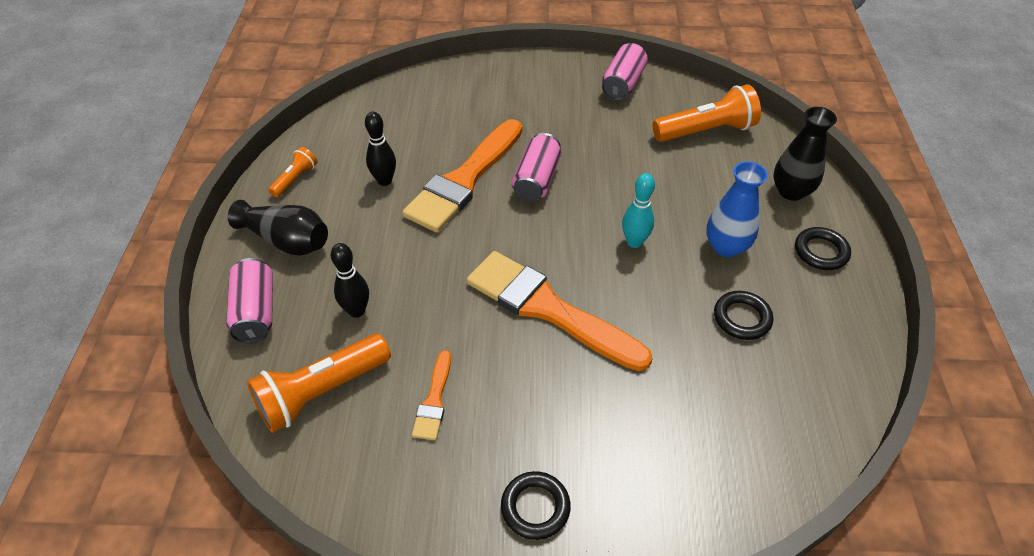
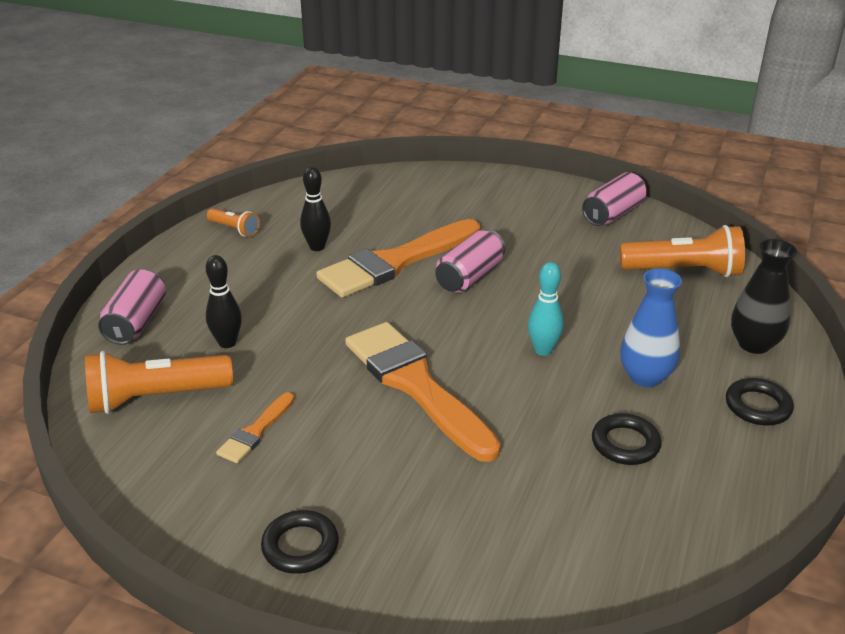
camera: 20 degrees right, 15 degrees down
black vase [228,200,328,256] -> none
orange flashlight [268,147,317,197] -> orange flashlight turned 75 degrees clockwise [207,208,260,237]

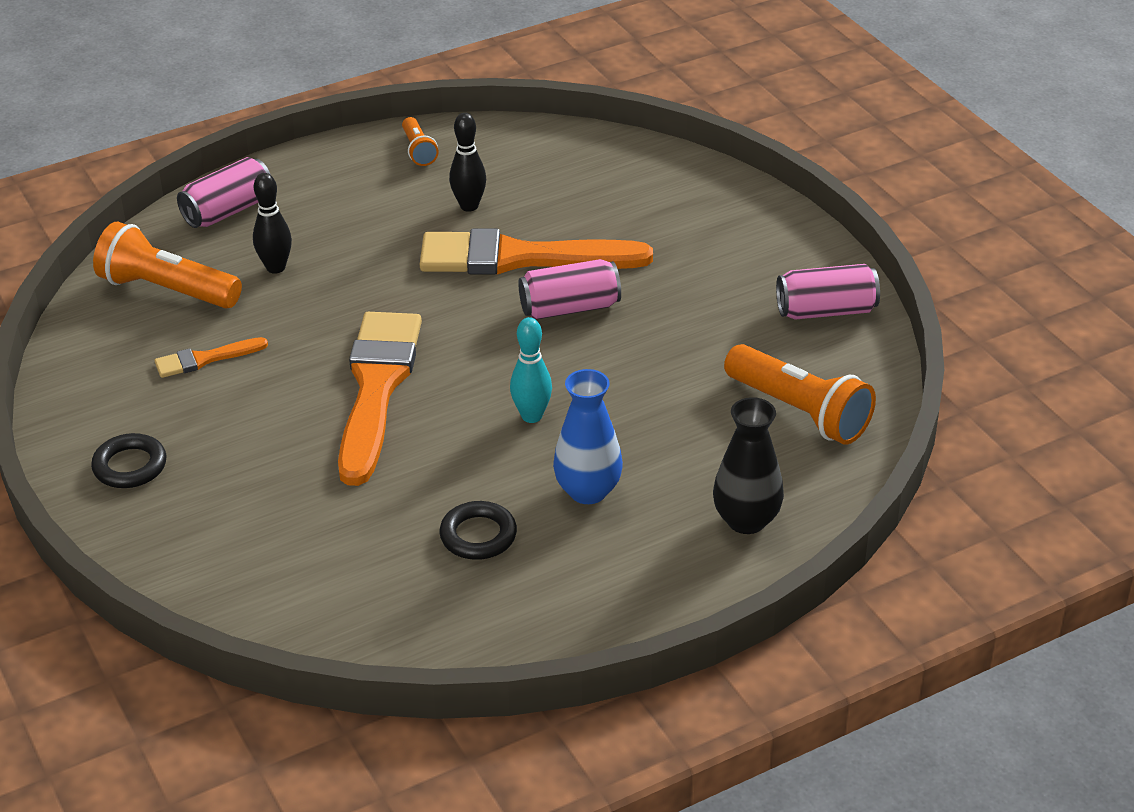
camera: 40 degrees right, 5 degrees up
black ring [726,378,794,426] -> none

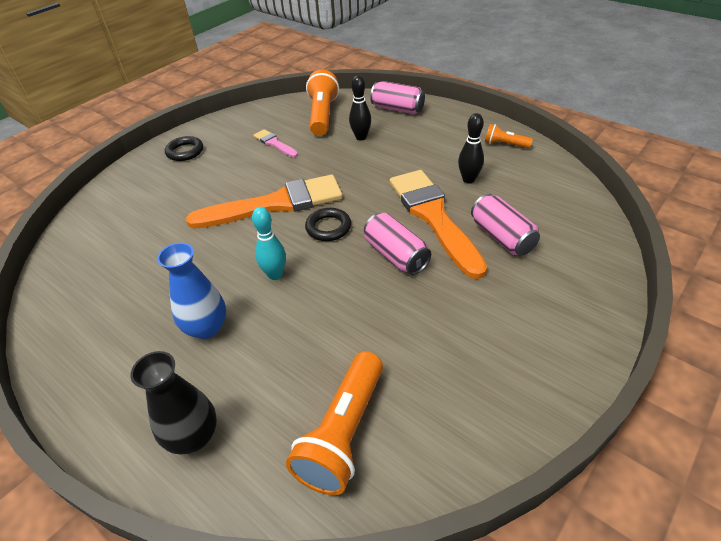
camera: 70 degrees right, 5 degrees up
orange brush [155,337,268,378] -> pink brush [253,129,298,157]
orange flashlight [402,117,439,166] -> orange flashlight turned 60 degrees clockwise [485,124,533,148]
black ring [439,501,517,560] -> black ring moved to [305,208,351,241]
pink can [776,264,880,320] -> pink can moved to [471,194,540,256]

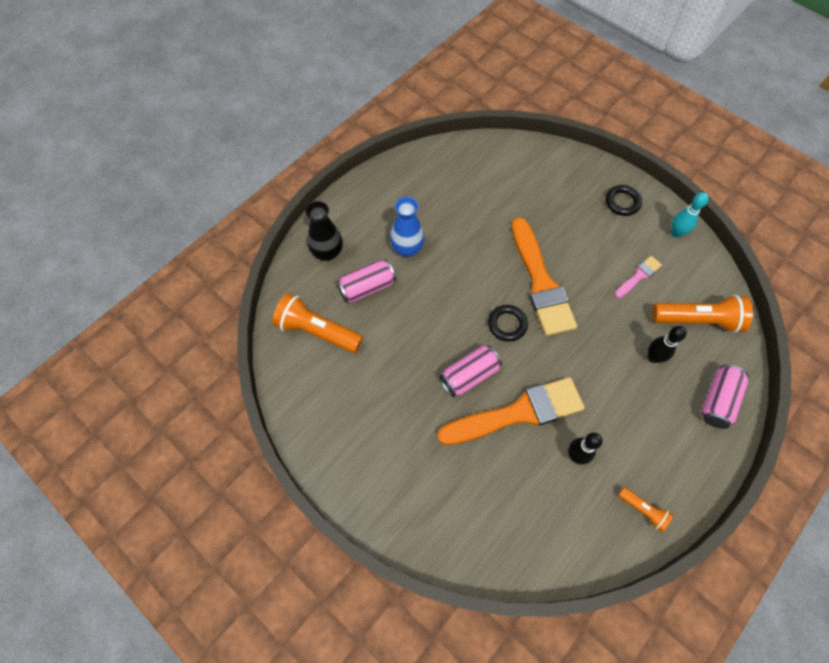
camera: 90 degrees right, 20 degrees up
turquoise bowling pin [252,207,286,280] -> turquoise bowling pin moved to [671,192,709,238]
pink can [471,194,540,256] -> pink can moved to [336,260,396,303]
orange flashlight [485,124,533,148] -> orange flashlight turned 105 degrees clockwise [618,487,673,532]

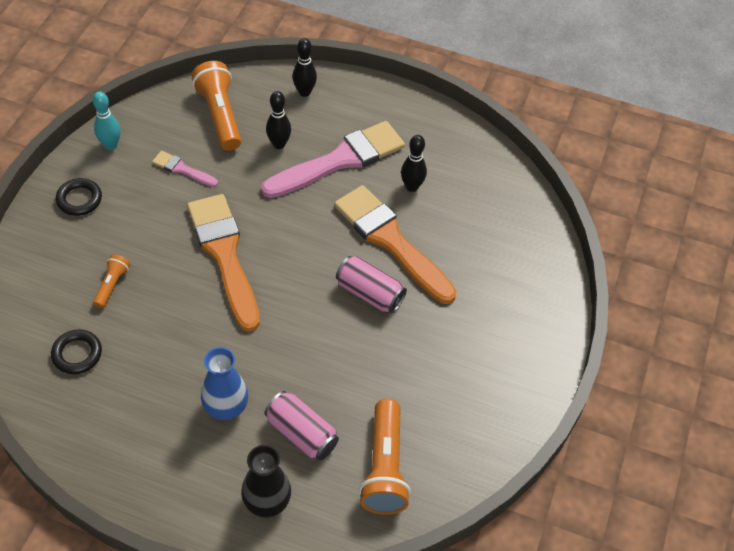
camera: 115 degrees left, 10 degrees down
black ring [488,305,528,342] -> black ring moved to [51,329,102,374]
orange brush [511,217,577,336] -> orange brush turned 75 degrees counterclockwise [187,194,260,332]
orange flashlight [618,487,673,532] -> orange flashlight moved to [93,254,131,308]
pink can [701,365,748,429] -> black bowling pin [293,38,317,97]
none -> pink brush [261,121,405,198]

